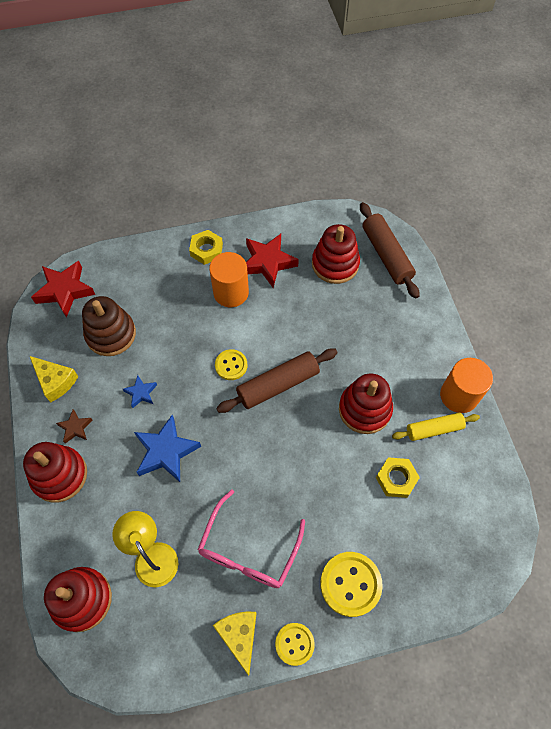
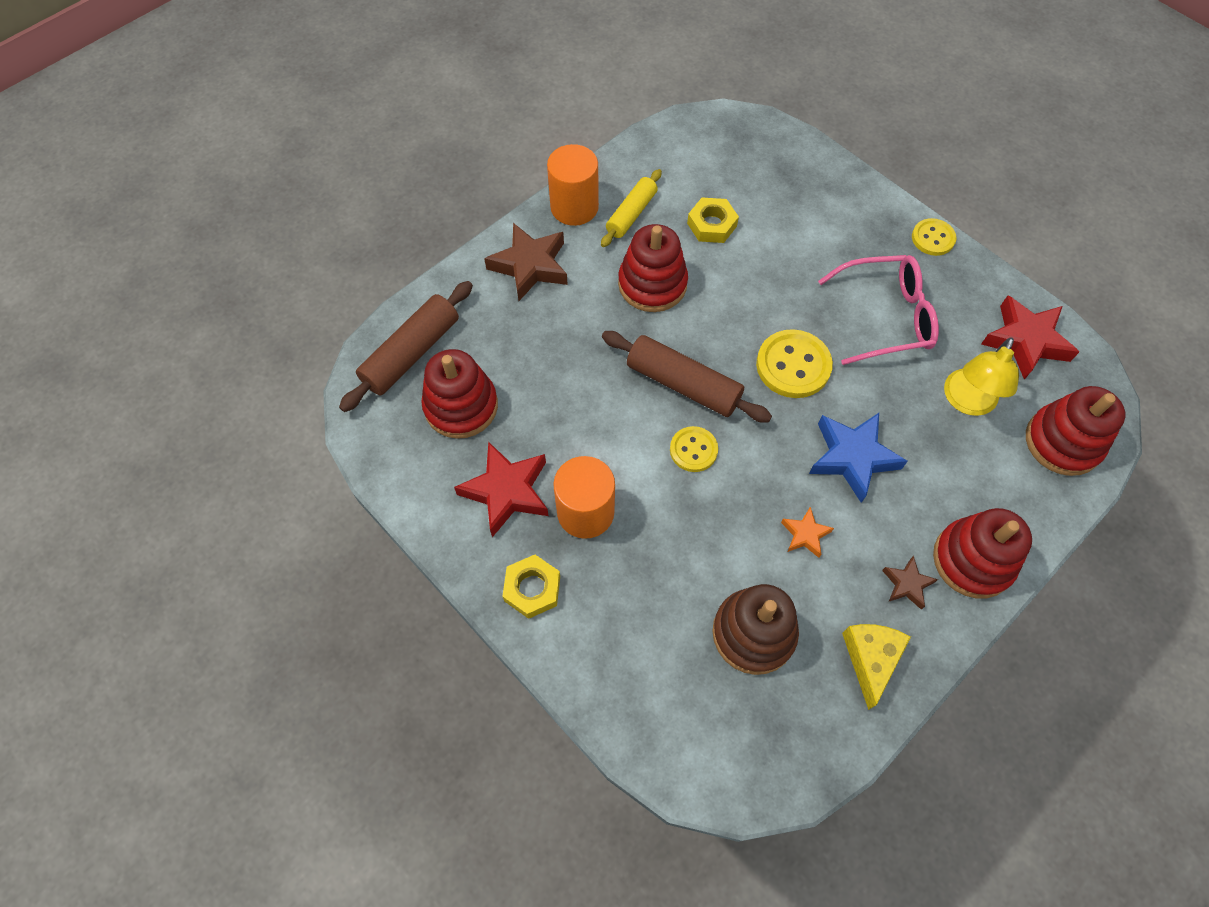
camera: 120 degrees left, 0 degrees up
red star [31,261,95,318] -> red star moved to [981,296,1079,380]
blue star [123,375,157,408] -> orange star [781,507,834,558]
yellow cheese [213,612,257,676] -> none
yellow button [320,552,383,617] -> yellow button moved to [756,329,833,398]
yellow rolling pin [392,413,480,441] -> yellow rolling pin turned 75 degrees clockwise [601,169,662,247]
none -> brown star [484,223,568,301]

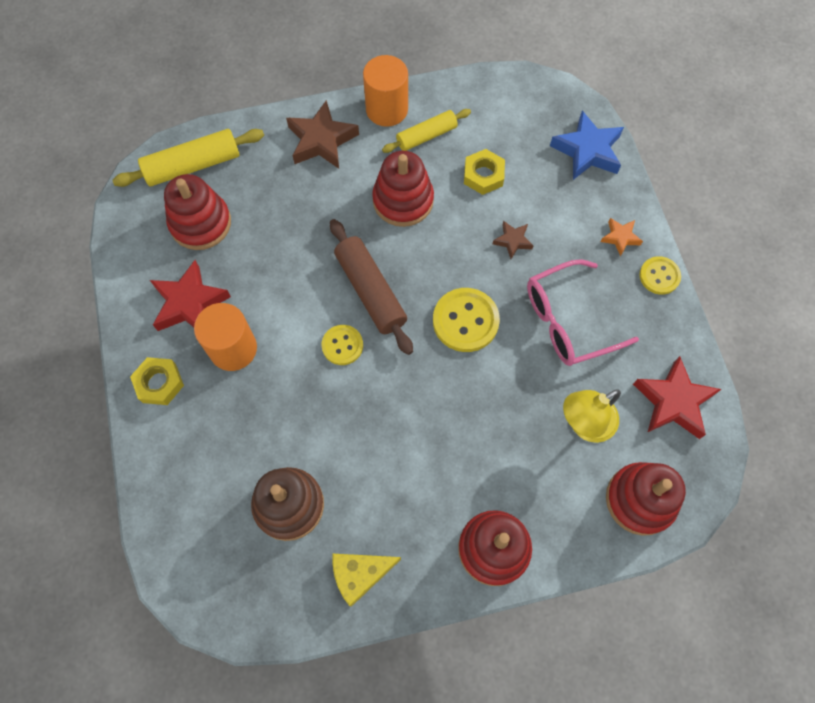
camera: 30 degrees right, 5 degrees up
brown rolling pin [339,281,473,412] -> yellow rolling pin [112,129,264,187]
orange star [781,507,834,558] -> orange star moved to [601,218,643,257]
blue star [809,413,908,503] -> blue star moved to [550,111,624,180]
pink glasses [818,255,939,365] -> pink glasses turned 135 degrees clockwise [527,259,639,366]
yellow cheese [842,624,911,710] -> yellow cheese turned 150 degrees counterclockwise [333,554,401,607]
brown star [882,556,938,610] -> brown star moved to [493,221,534,259]

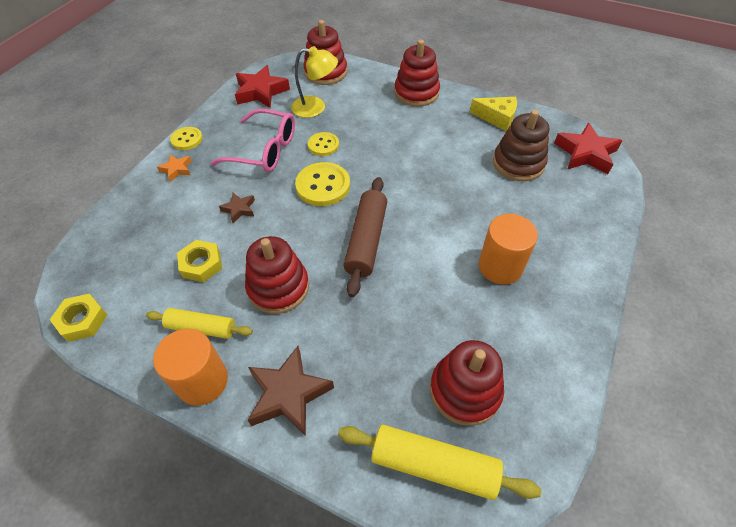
camera: 140 degrees left, 15 degrees down
yellow nut [130,357,184,405] -> yellow nut moved to [50,294,107,342]
red star [150,260,231,331] -> red star moved to [554,123,622,174]
yellow button [322,325,363,365] -> yellow button moved to [308,132,339,156]
blue star [550,111,624,180] -> none

